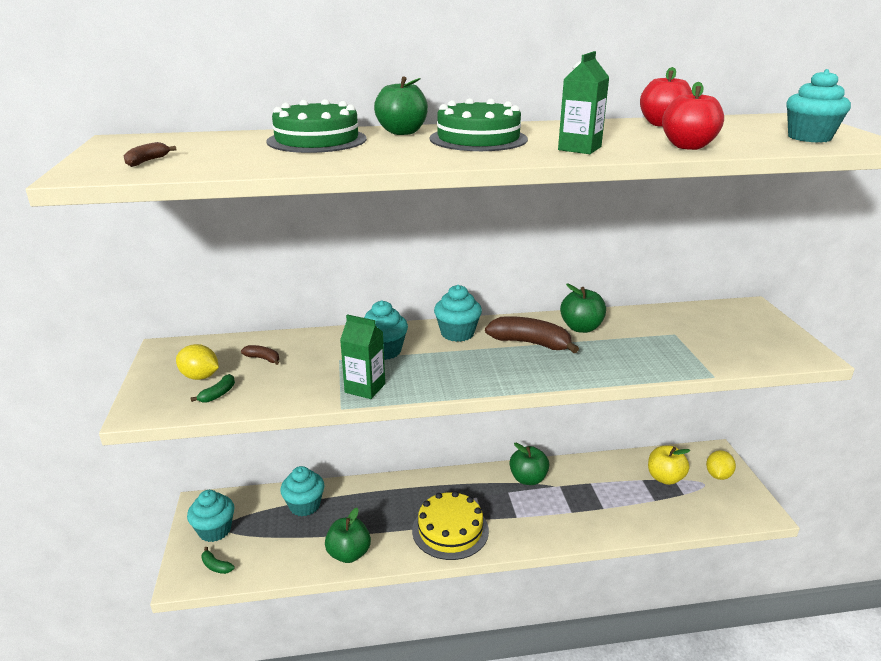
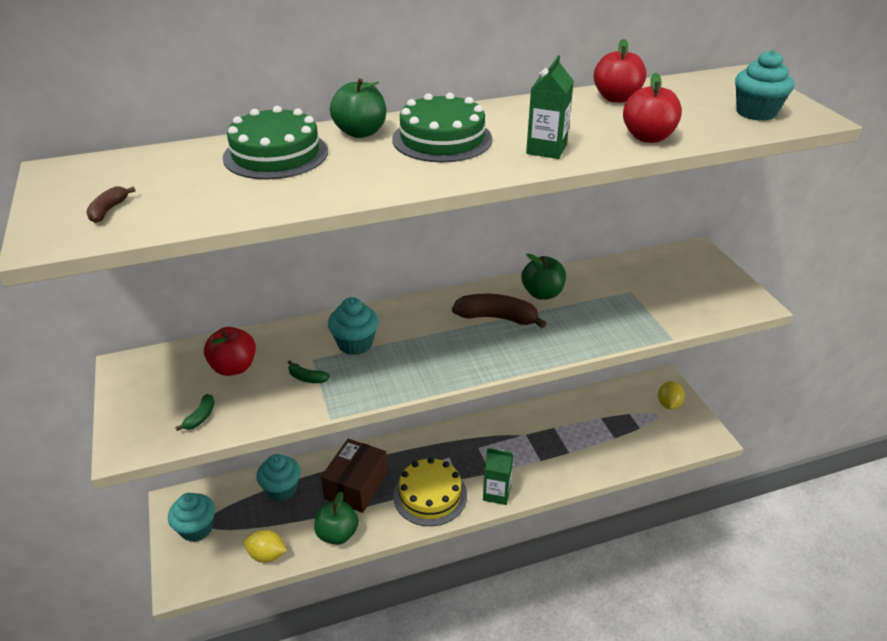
camera: 10 degrees left, 10 degrees up
yellow lemon [176,344,219,380] -> yellow lemon moved to [244,530,287,563]
green banana [201,547,235,574] -> green banana moved to [288,360,330,383]
brown banana [241,345,279,365] -> red apple [204,327,256,376]
green carton [340,314,385,399] -> green carton moved to [483,448,513,505]
turquoise cupcake [434,285,482,342] -> none
green apple [509,443,549,485] -> none
yellow apple [648,446,690,485] -> none
none -> brown box [321,439,388,513]

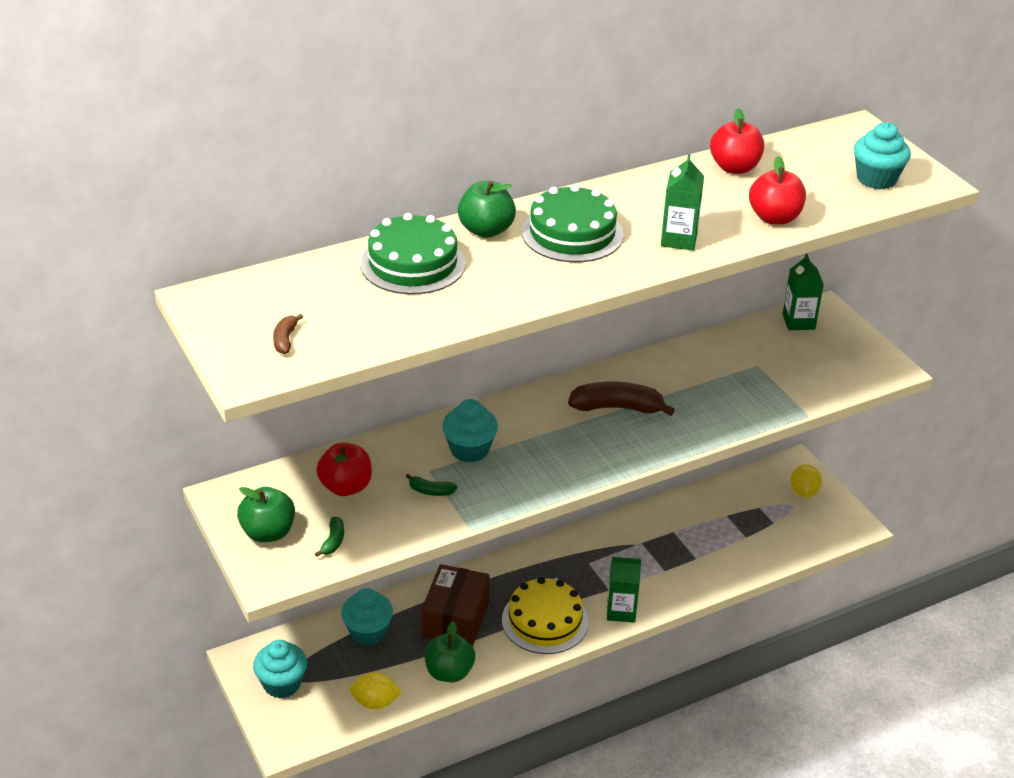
camera: 10 degrees left, 0 degrees up
green apple [522,253,566,300] -> green apple moved to [237,487,295,542]
none -> green carton [783,253,824,330]

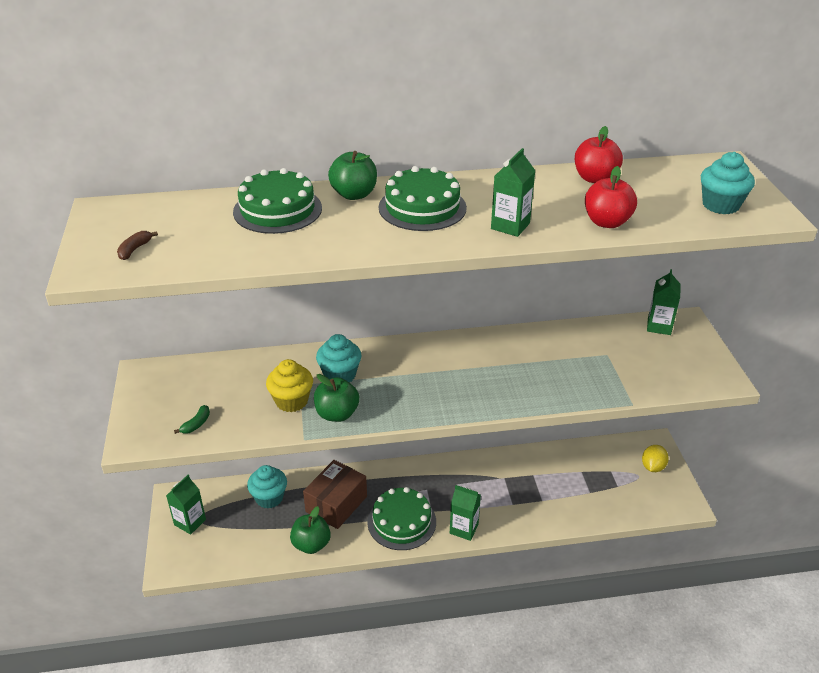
camera: 20 degrees right, 0 degrees up
green apple [237,487,295,542] -> green apple moved to [314,374,359,422]
turquoise cupcake [253,640,307,698] -> green carton [166,475,206,535]
red apple [316,443,372,496] -> none
yellow lemon [350,672,402,709] -> none
green banana [406,474,457,496] -> yellow cupcake [266,359,313,412]
yellow cake [502,577,589,654] -> green cake [368,487,436,550]
brown banana [568,382,675,416] -> none

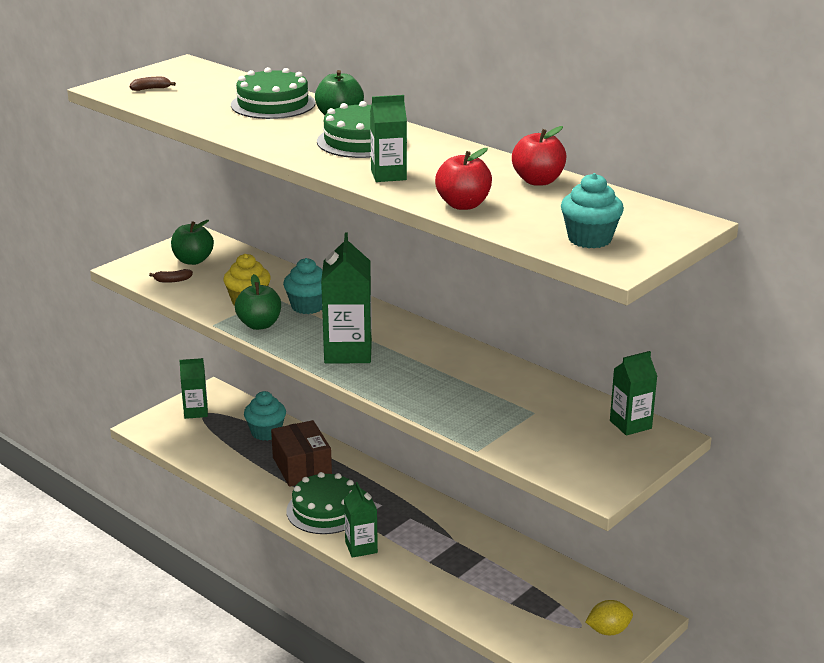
camera: 50 degrees right, 10 degrees down
green banana [174,405,210,434] -> brown banana [149,269,193,283]
green apple [290,506,331,554] -> green apple moved to [171,220,214,265]
brown box [303,460,367,529] -> brown box turned 75 degrees clockwise [271,420,332,487]
none -> green carton [321,232,372,363]

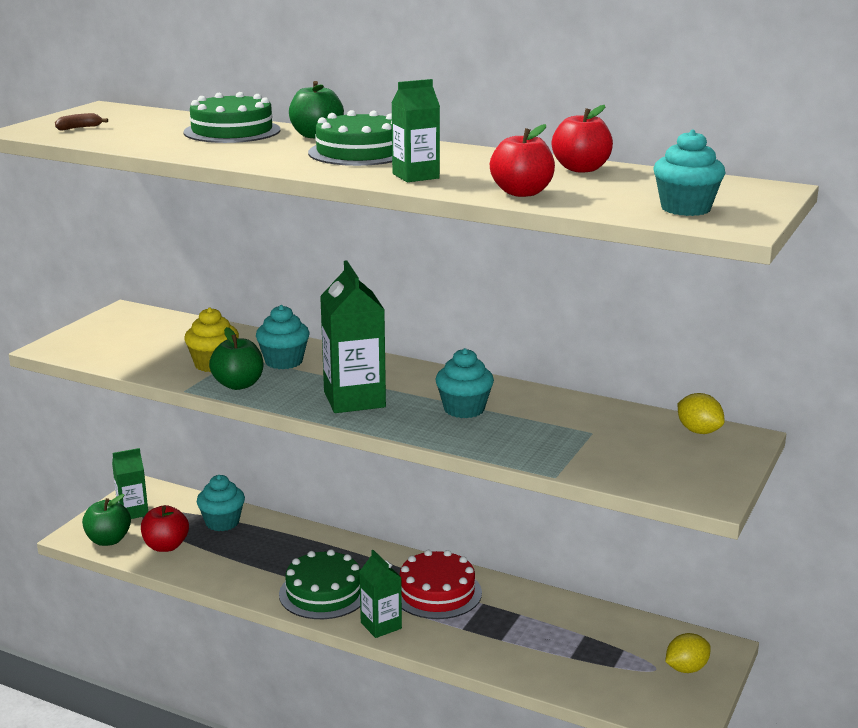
camera: 15 degrees left, 5 degrees down
brown banana [149,269,193,283] -> none
green apple [171,220,214,265] -> green apple moved to [82,494,131,546]
brown box [271,420,332,487] -> none
green carton [610,351,658,436] -> yellow lemon [678,393,725,434]
none -> red apple [141,505,189,552]
none -> red cake [400,550,482,619]
none -> turquoise cupcake [436,348,494,418]

